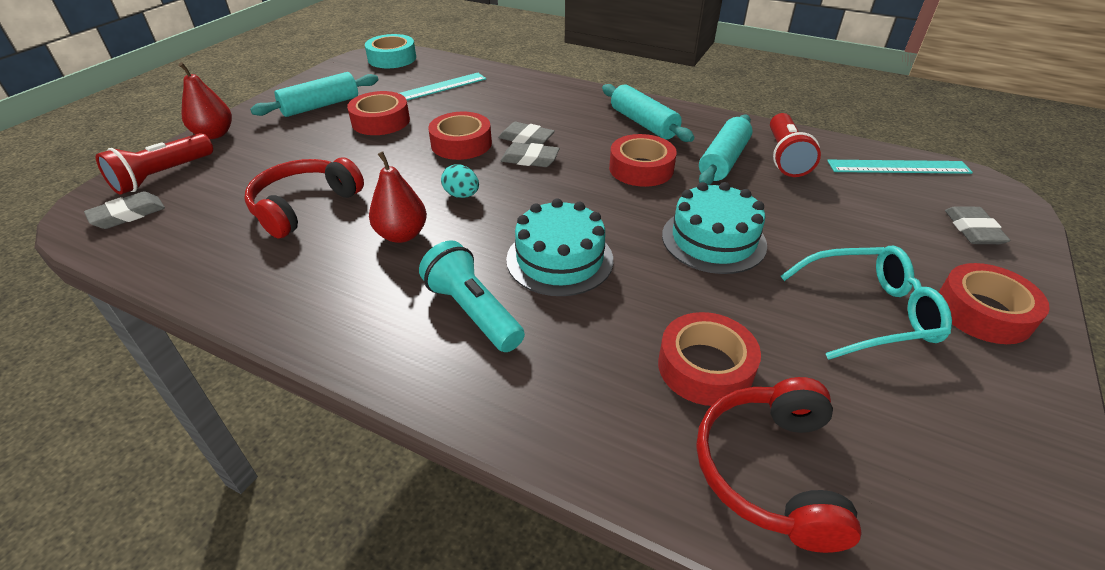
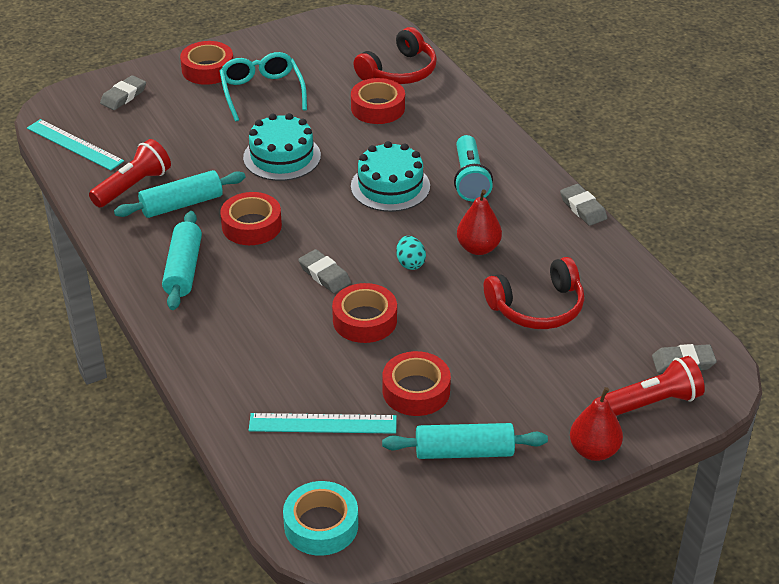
camera: 145 degrees left, 0 degrees up
grey eraser [498,122,555,144] -> grey eraser moved to [560,184,607,226]
turquoise glasses [780,246,952,360] -> turquoise glasses turned 45 degrees clockwise [219,52,307,121]

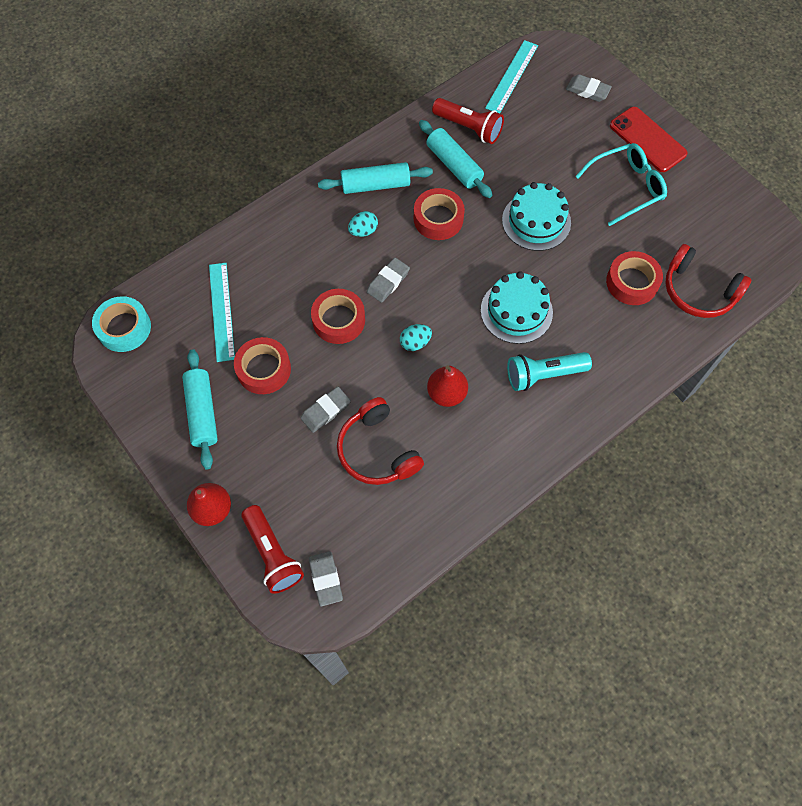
camera: 80 degrees right, 25 degrees up
red tape [180,41,233,85] -> red phone [610,107,688,172]
grey eraser [560,184,607,226] -> grey eraser moved to [300,387,351,433]
none -> turquoise egg [348,211,378,237]

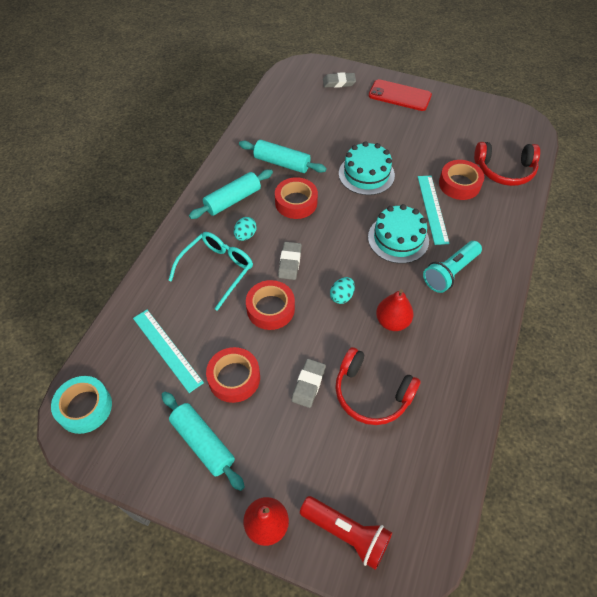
camera: 30 degrees left, 10 degrees down
grey eraser [309,551,343,607] -> none
red flashlight [432,98,504,144] -> none
turquoise ruler [485,40,538,113] -> turquoise ruler moved to [418,176,450,245]
turquoise glasses [576,143,667,226] -> turquoise glasses moved to [168,232,253,311]

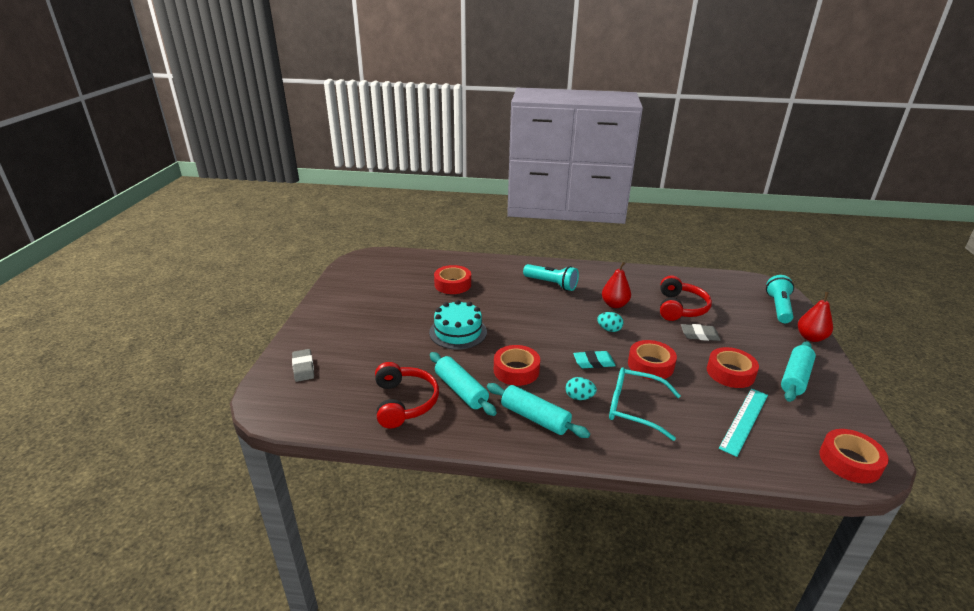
camera: 105 degrees left, 25 degrees down
turquoise tape [51,376,112,434] -> red tape [820,429,889,484]
turquoise rolling pin [239,140,326,173] -> turquoise rolling pin turned 45 degrees counterclockwise [430,352,497,416]
grey eraser [278,242,302,280] -> turquoise eraser [573,351,616,368]
red flashlight [300,496,392,570] -> turquoise flashlight [766,275,794,323]
turquoise cake [368,204,429,264] -> none
red phone [369,79,432,111] -> none
turquoise ruler [418,176,450,245] -> none
red headphones [474,142,540,186] -> red headphones moved to [375,362,439,428]

